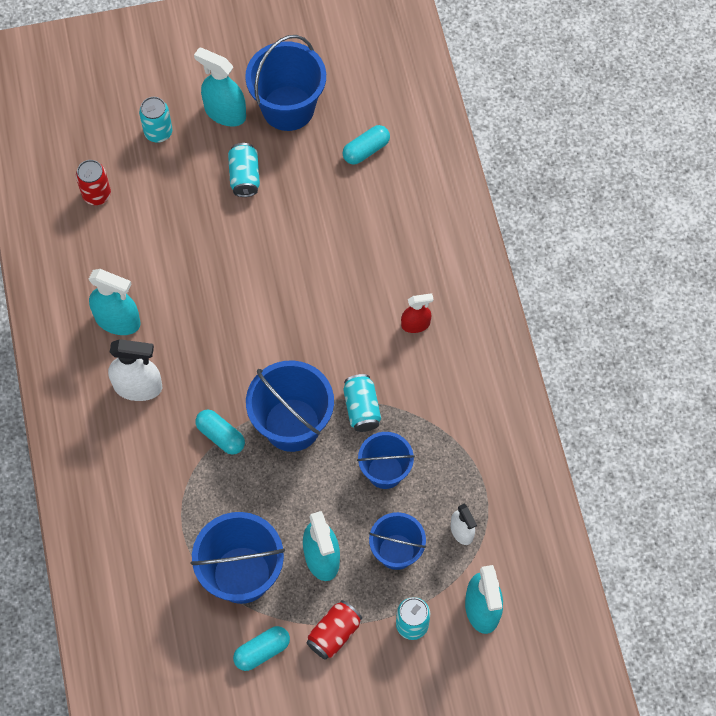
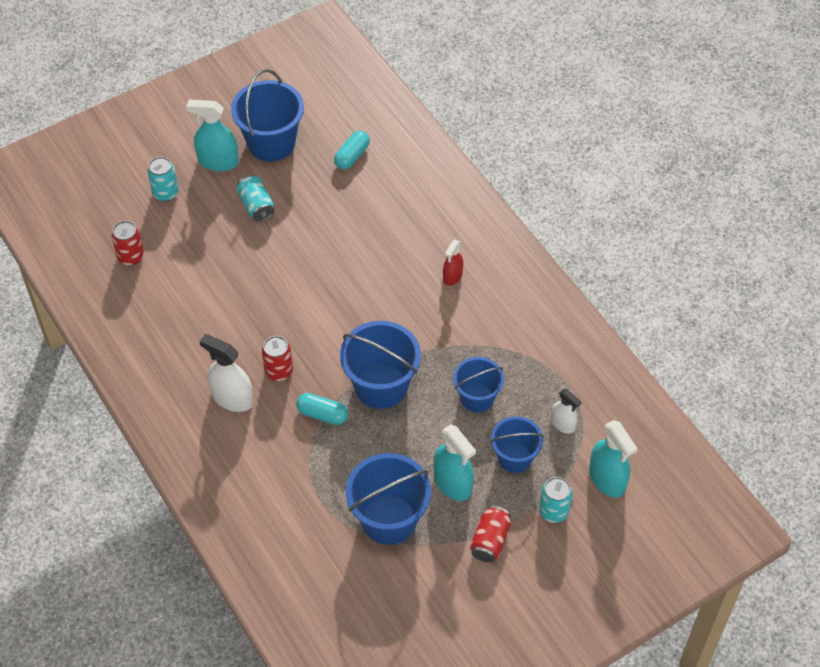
camera: 20 degrees left, 10 degrees down
turquoise spray bottle [89,269,141,335] -> none
white spray bottle [108,339,162,401] -> white spray bottle turned 135 degrees counterclockwise [199,334,253,412]
turquoise capsule [233,626,290,671] -> none
turquoise can [343,374,381,432] -> none
red spray bottle [401,293,433,333] -> red spray bottle turned 150 degrees clockwise [443,240,463,286]
none -> red can [262,336,293,381]

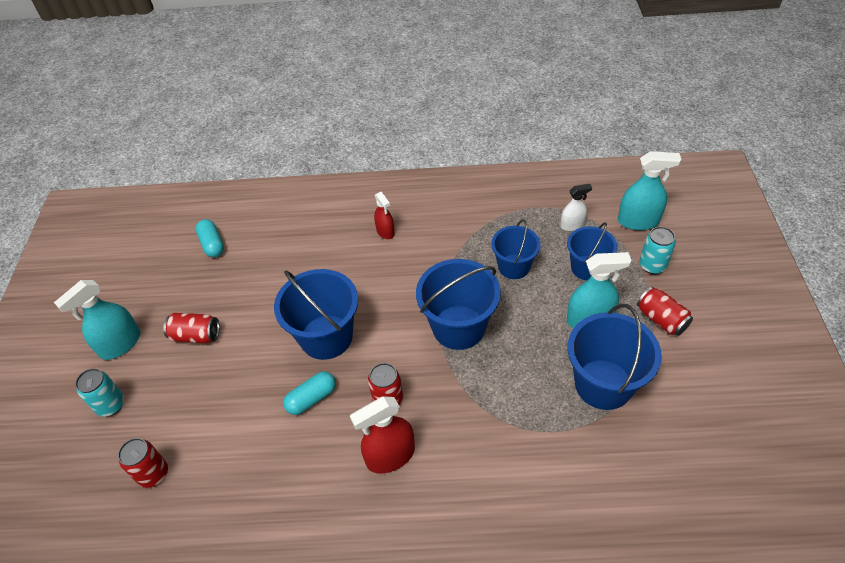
camera: 55 degrees left, 5 degrees down
white spray bottle [199,334,253,412] -> red spray bottle [350,396,415,474]
blue bucket [231,69,304,162] -> blue bucket moved to [274,269,358,360]
turquoise can [237,175,274,222] -> red can [163,313,220,343]
turquoise capsule [296,393,348,425] -> turquoise capsule moved to [283,371,336,415]

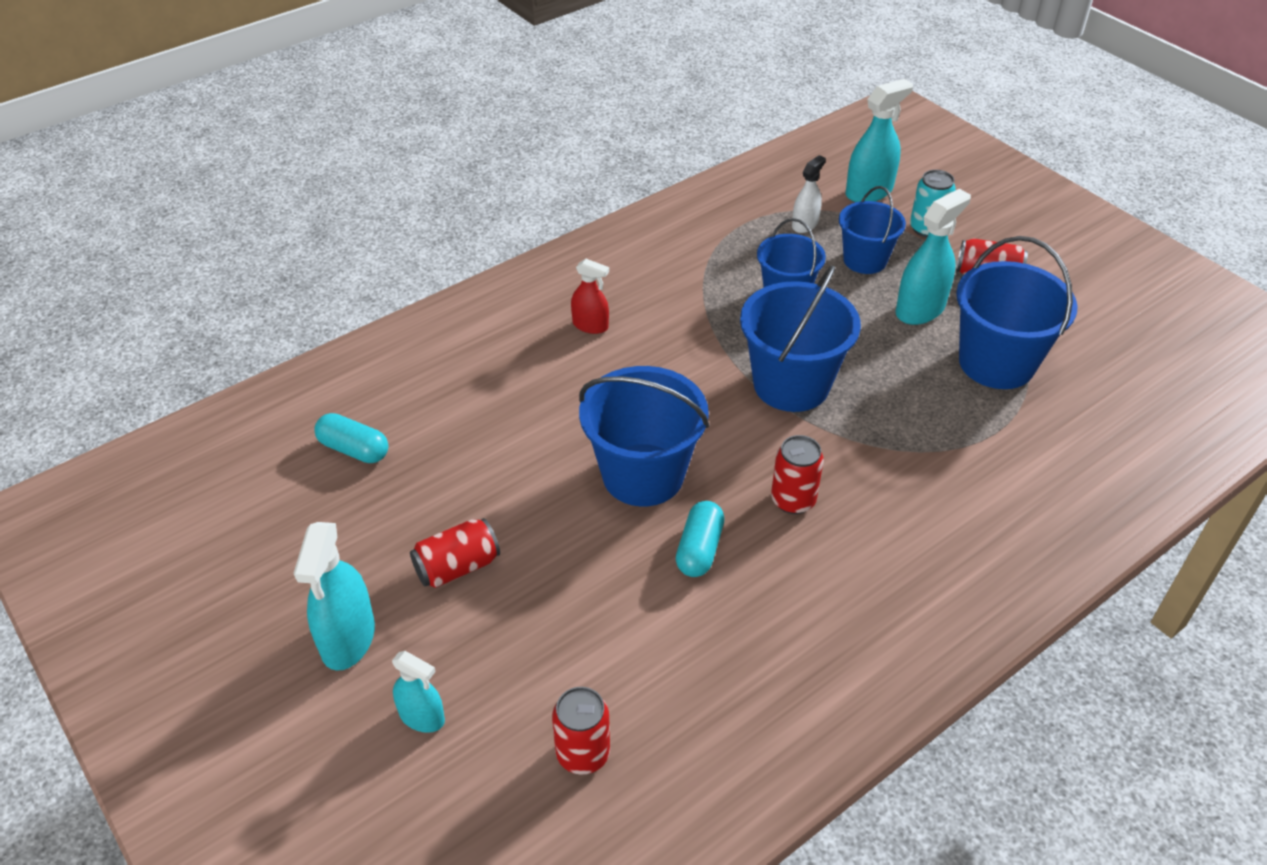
camera: 40 degrees left, 5 degrees down
turquoise can [75,368,124,417] -> turquoise spray bottle [392,651,445,733]
red spray bottle [350,396,415,474] -> none

